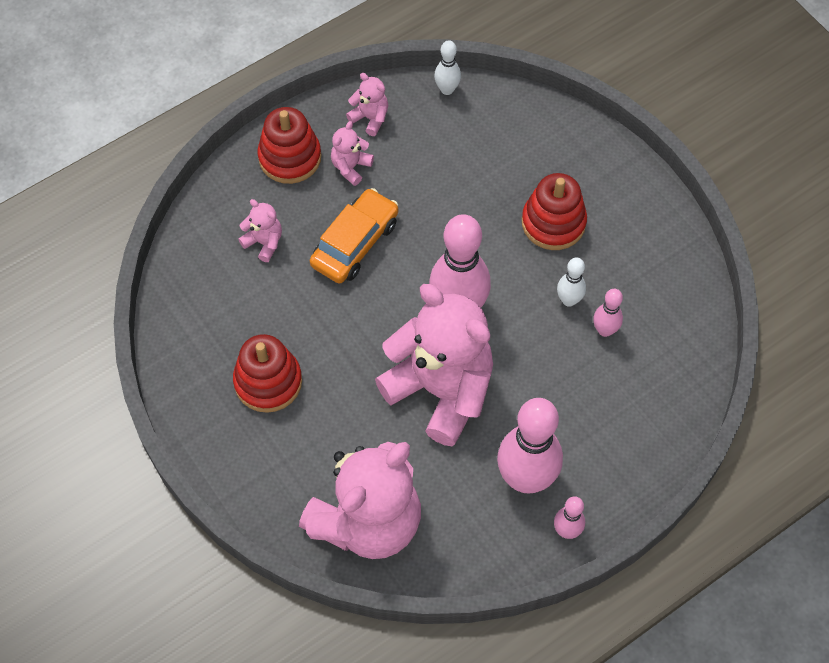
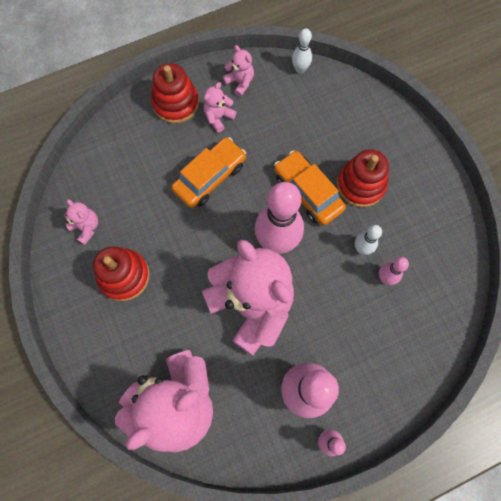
camera: 10 degrees right, 10 degrees up
pink teddy bear [238,199,282,262] -> pink teddy bear moved to [64,199,98,245]
none -> orange car [274,150,346,226]

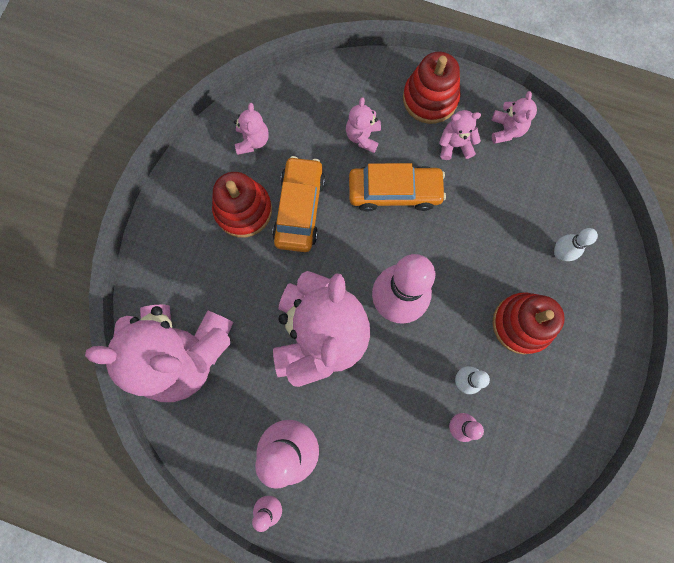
camera: 45 degrees right, 5 degrees up
orange car [274,150,346,226] -> orange car moved to [272,156,325,252]
white bowling pin [292,28,312,73] -> white bowling pin moved to [554,228,598,261]
none -> pink teddy bear [346,97,381,153]

